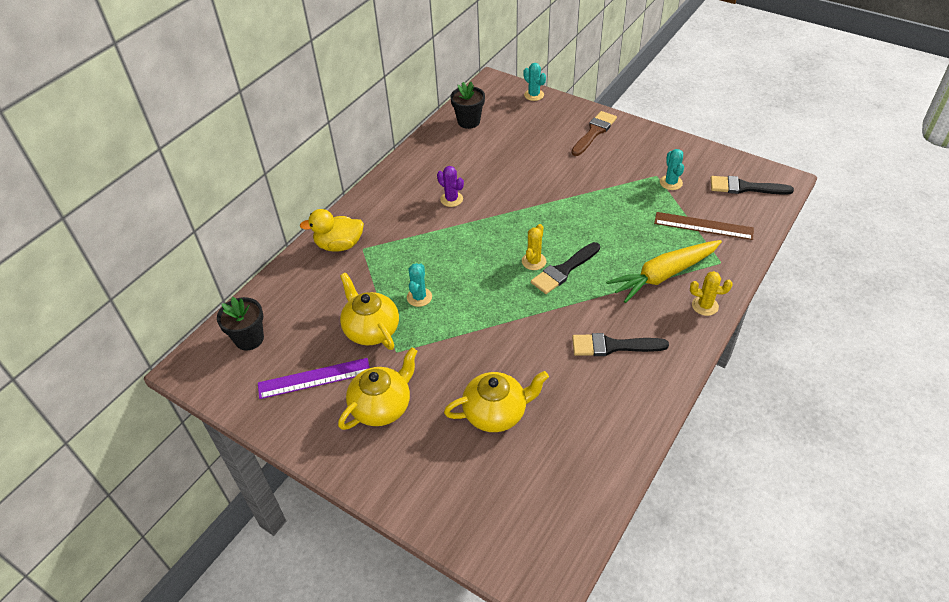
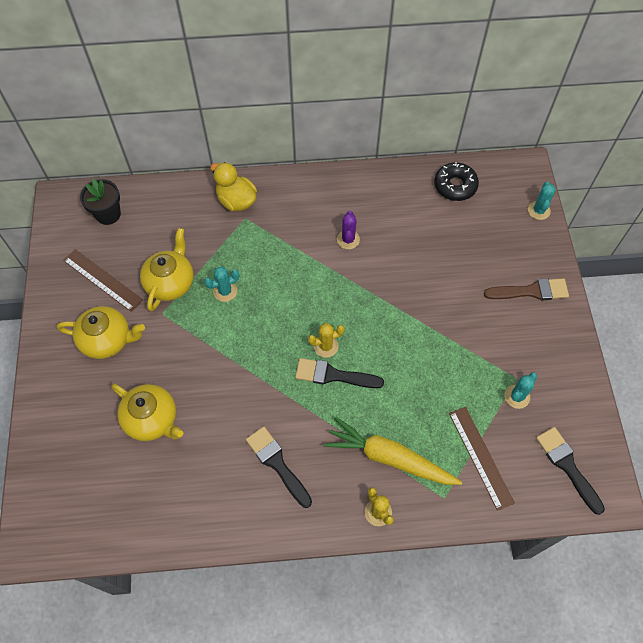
camera: 50 degrees right, 15 degrees up
purple ruler [258,358,370,399] -> brown ruler [63,249,143,312]
black flower pot [450,82,485,129] -> black donut [434,162,479,201]

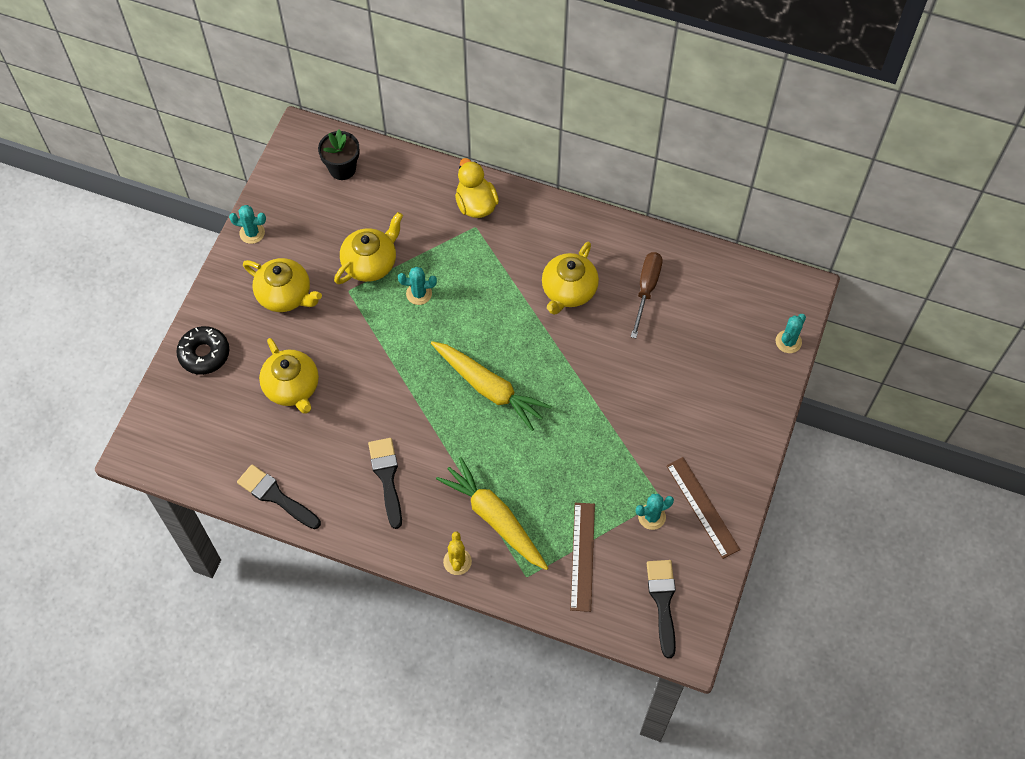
camera: 25 degrees right, 0 degrees up
brown ruler [63,249,143,312] -> brown ruler moved to [666,457,740,559]
black brush [295,358,384,388] -> black brush moved to [237,464,321,529]
yellow cactus [308,323,345,358] -> yellow carrot [431,341,552,431]
purple cactus [337,211,360,249] -> yellow teapot [542,242,599,315]
black donut [434,162,479,201] -> black donut moved to [176,326,230,375]
brown brush [484,278,569,300] -> none
none -> turquoise cactus [229,205,266,244]
none -> brown screwdriver [631,252,662,338]

